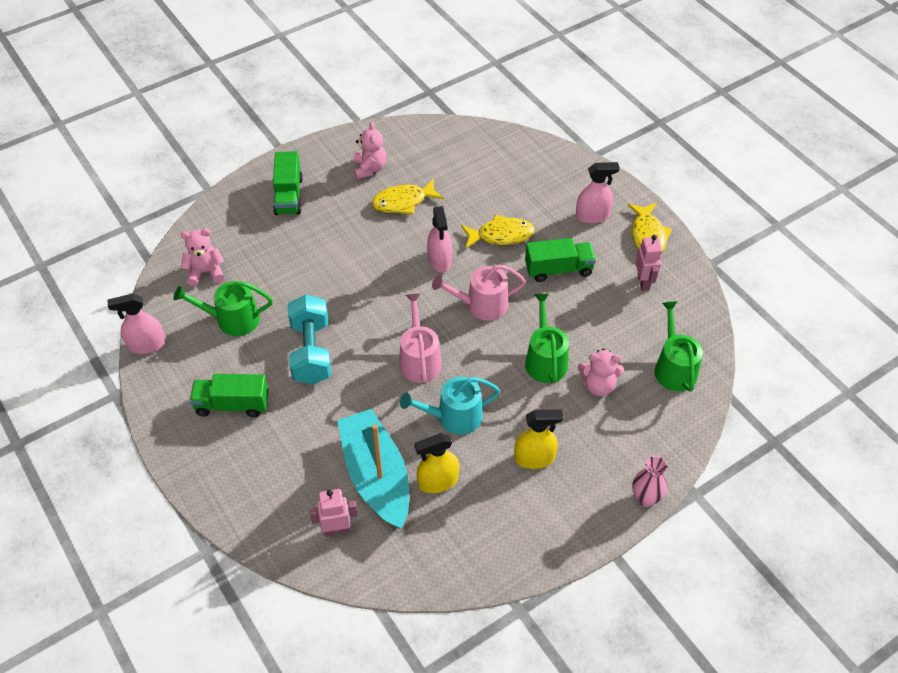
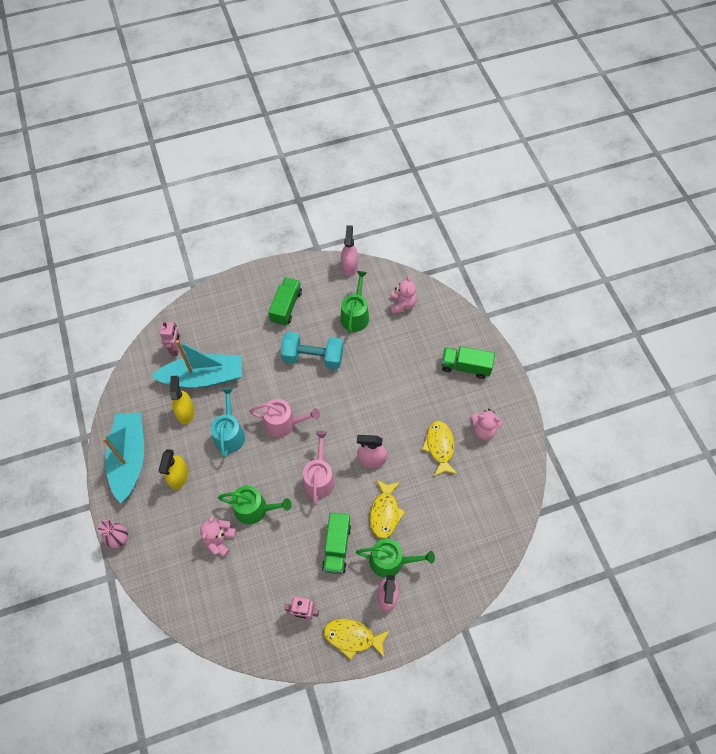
camera: 105 degrees right, 10 degrees up
green watering can [654,301,703,392] -> green watering can moved to [356,539,435,578]
none -> turquoise boat [102,413,144,503]

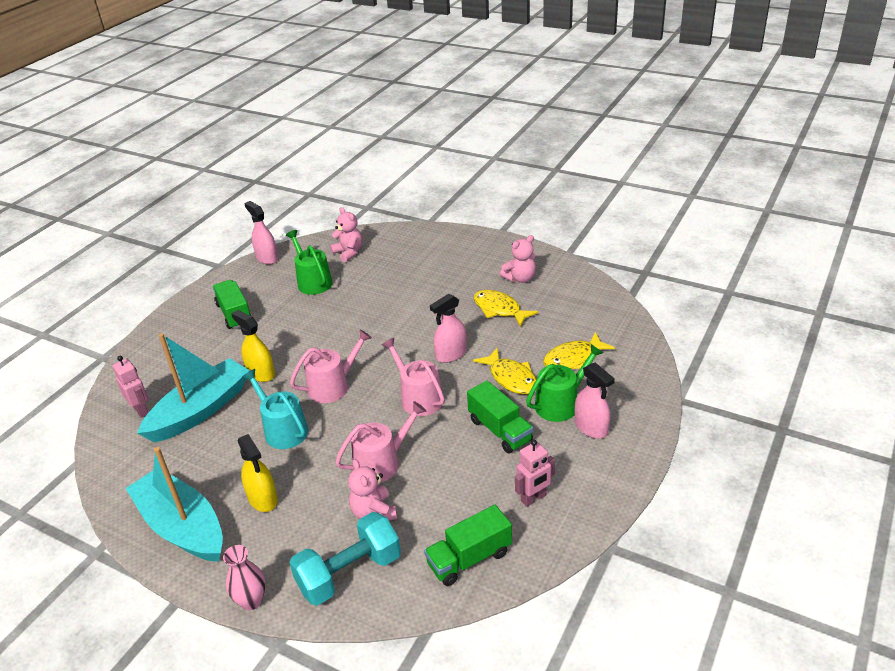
camera: 40 degrees left, 25 degrees down
yellow spray bottle [170,376,195,425] -> yellow spray bottle moved to [232,310,275,382]
green watering can [218,485,292,524] -> pink watering can [335,401,426,483]
turquoise dumbbell [281,332,343,369] -> turquoise dumbbell moved to [289,512,401,606]
yellow fish [324,618,390,660] -> yellow fish moved to [543,332,615,369]
green truck [441,346,495,379] -> green truck moved to [424,505,512,586]

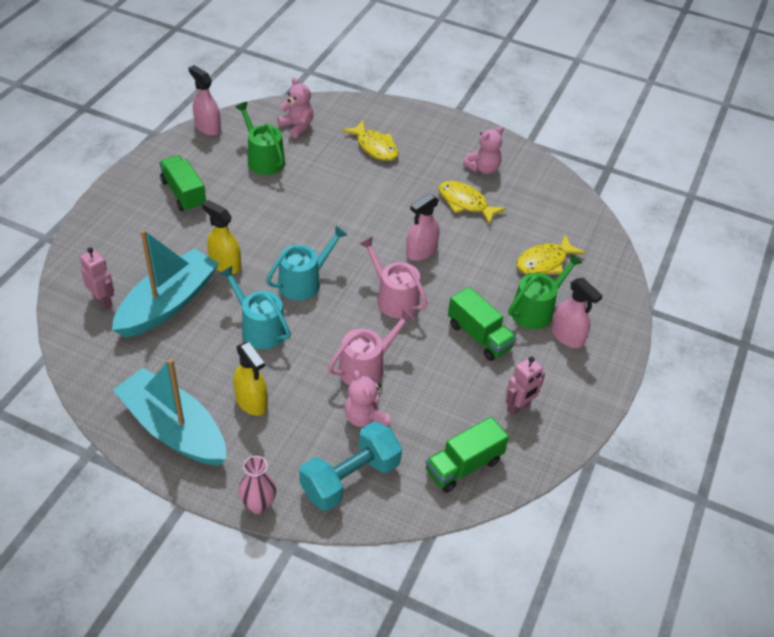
camera: 10 degrees left, 10 degrees up
pink watering can [290,329,372,403] -> turquoise watering can [266,226,347,301]
yellow fish [473,347,537,394] -> yellow fish moved to [342,120,399,161]

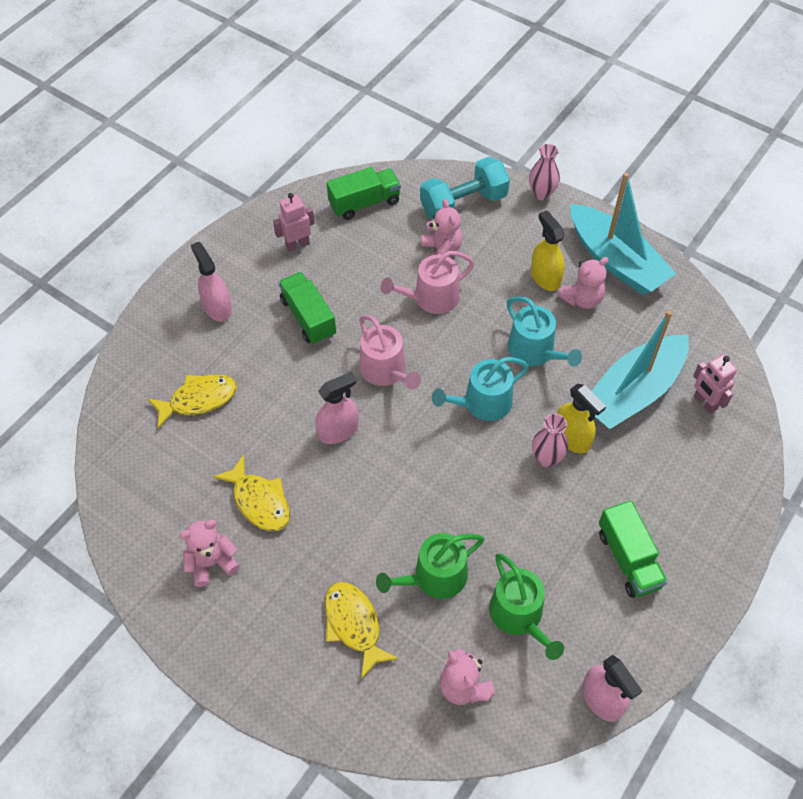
camera: 165 degrees left, 10 degrees up
green watering can [508,254,583,329] -> green watering can moved to [376,533,484,599]
none -> pink vase [532,414,568,467]
none -> pink teddy bear [557,257,608,309]

